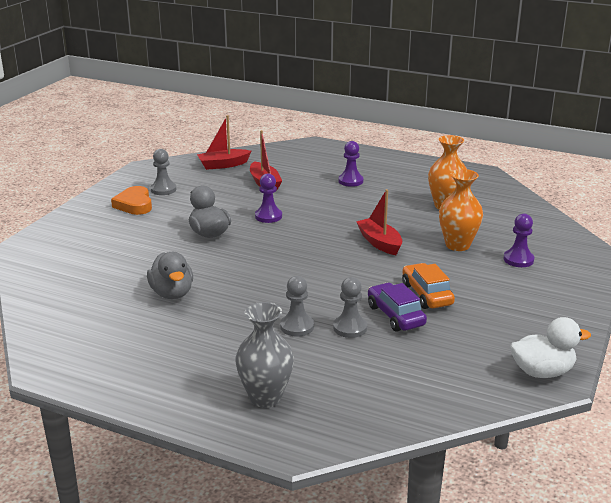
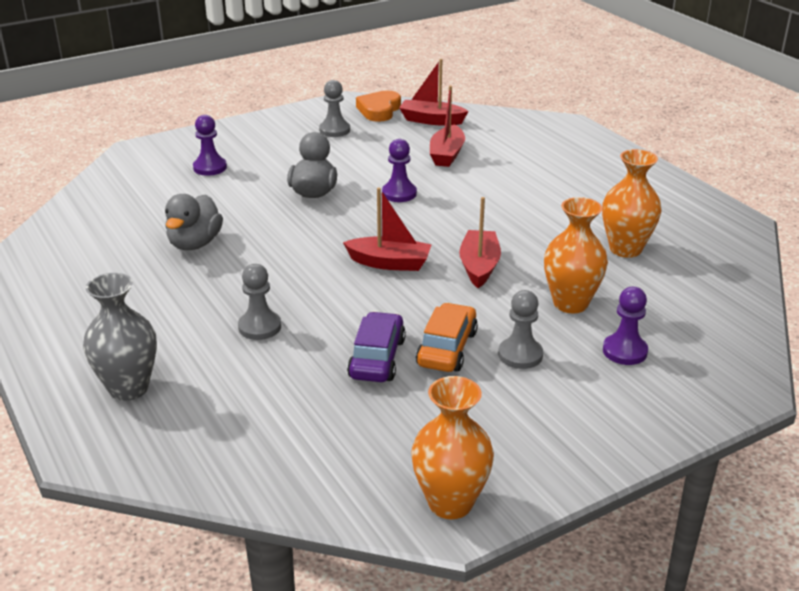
camera: 35 degrees right, 5 degrees up
orange heart [111,186,152,215] -> orange heart moved to [356,91,401,122]
grey pawn [333,277,367,338] -> grey pawn moved to [498,290,543,369]
purple pawn [338,141,363,187] -> purple pawn moved to [193,115,227,176]
white duck [510,317,591,378] -> orange vase [411,376,494,519]
none -> red boat [343,188,432,271]

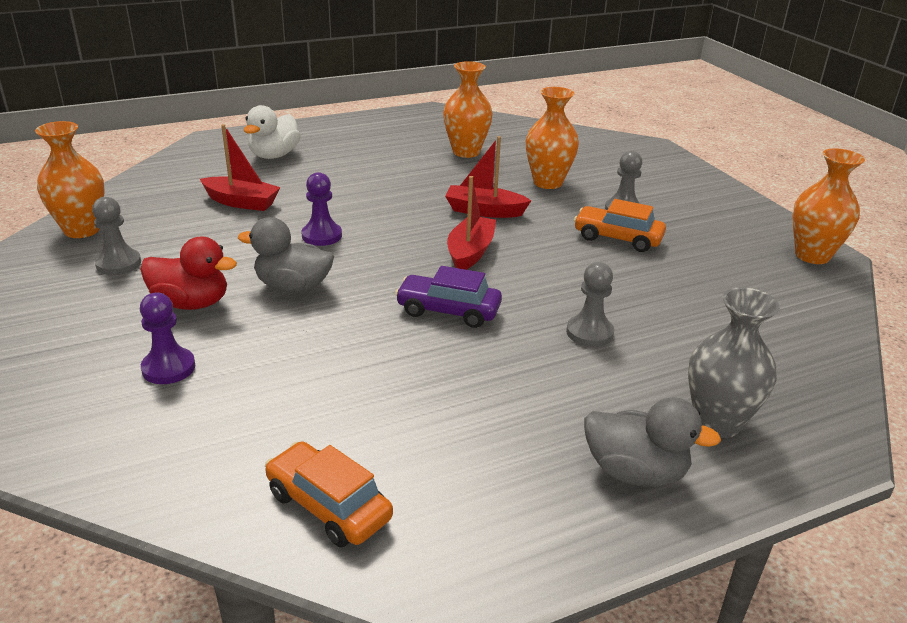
camera: 85 degrees left, 0 degrees up
grey duck [165,194,223,250] -> grey duck moved to [584,397,721,487]
purple car [347,312,406,382] -> purple car moved to [395,266,502,328]
orange heart [356,91,401,122] -> orange vase [35,121,105,238]
red boat [399,59,469,126] -> none
purple pawn [603,287,648,365] -> none
none -> red duck [140,237,237,310]
none -> white duck [244,105,301,159]
none -> orange car [265,441,393,547]

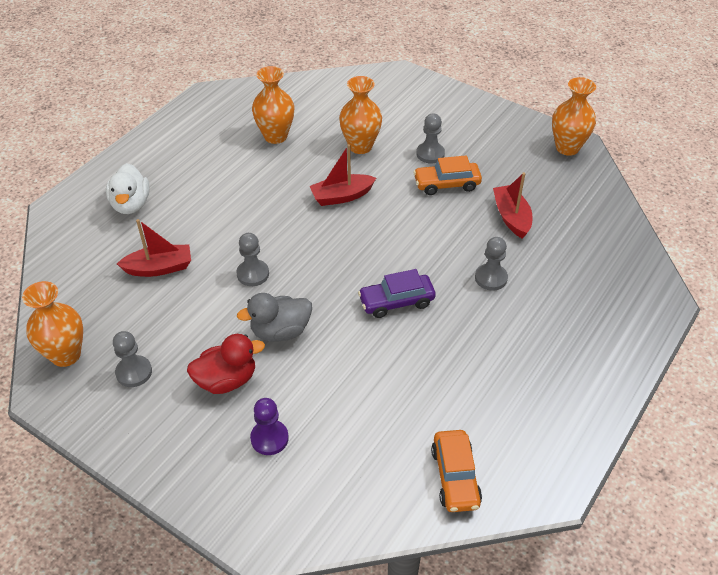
camera: 30 degrees left, 15 degrees up
orange car [265,441,393,547] -> orange car turned 105 degrees counterclockwise [431,430,482,512]
purple pawn [301,172,342,246] -> grey pawn [236,233,269,286]
red boat [447,176,496,270] -> red boat moved to [493,172,532,239]
grey duck [584,397,721,487] -> none
grey vase [688,287,780,438] -> none

